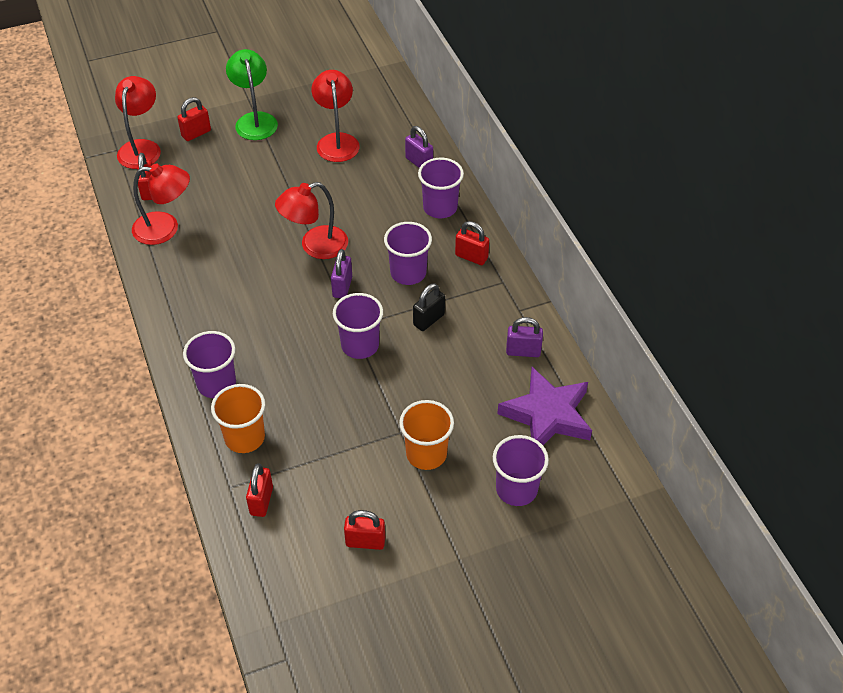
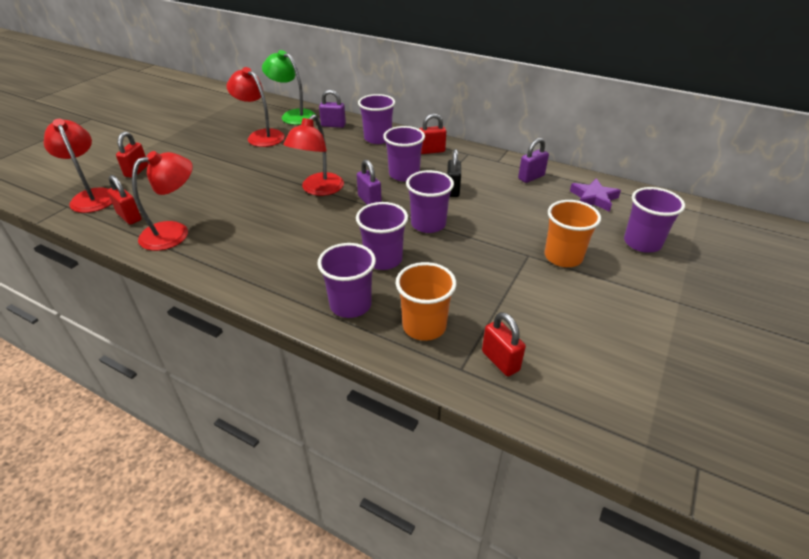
camera: 40 degrees left, 10 degrees down
green lamp [226,49,278,140] -> green lamp moved to [262,50,316,125]
red padlock [344,510,385,550] -> none
purple star [497,367,592,445] -> purple star [570,178,621,212], size x0.61
none -> purple cup [356,202,408,270]

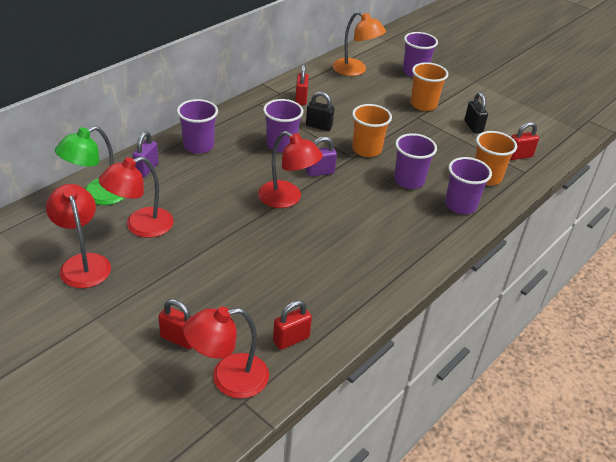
camera: 80 degrees left, 0 degrees up
red lamp [132,151,193,251] -> red lamp moved to [46,184,111,288]
purple cup [406,170,454,233] -> orange cup [352,104,392,157]
red padlock [420,114,446,154] -> red padlock moved to [295,64,309,105]
purple padlock [518,138,549,183] -> none
purple star [570,178,621,212] -> orange lamp [333,11,386,76]
none -> black padlock [464,92,488,134]

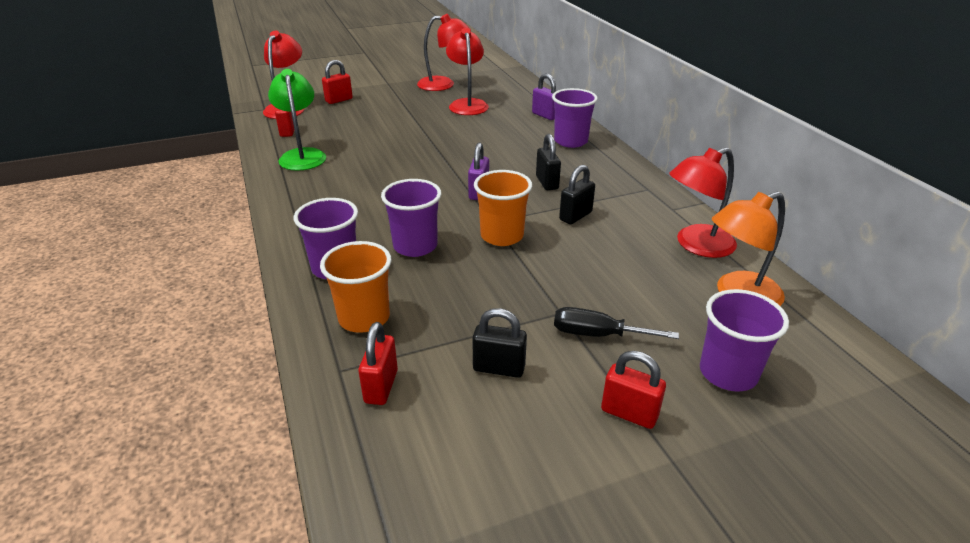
camera: 120 degrees right, 5 degrees down
green lamp [55,126,124,205] -> green lamp moved to [268,69,326,171]
red lamp [258,131,323,208] -> red lamp moved to [669,148,737,258]
purple cup [263,99,304,153] -> black padlock [536,134,561,190]
red padlock [295,64,309,105] -> red padlock moved to [601,351,666,429]
orange cup [410,62,448,111] -> black screwdriver [554,307,679,339]

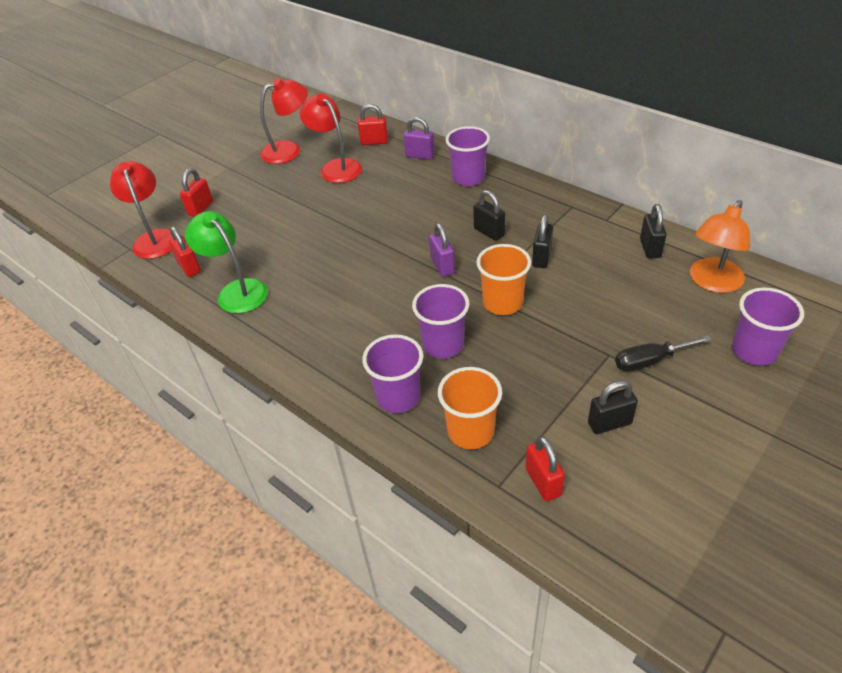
camera: 25 degrees left, 10 degrees up
red padlock [601,351,666,429] -> red padlock moved to [358,104,388,145]
red lamp [669,148,737,258] -> black padlock [640,204,667,259]

